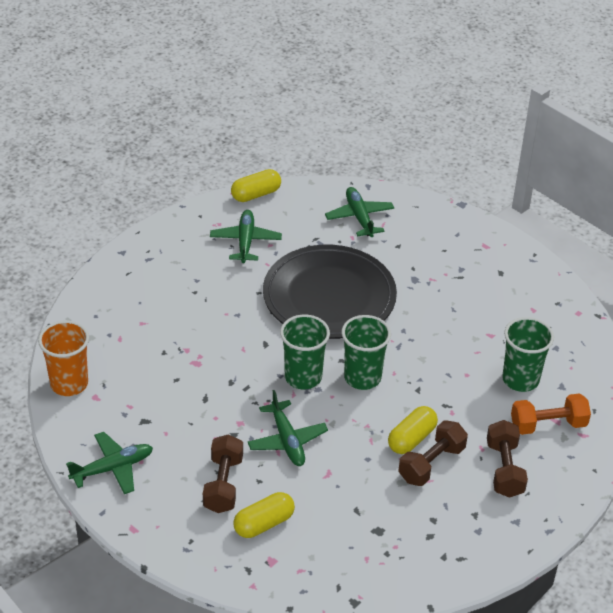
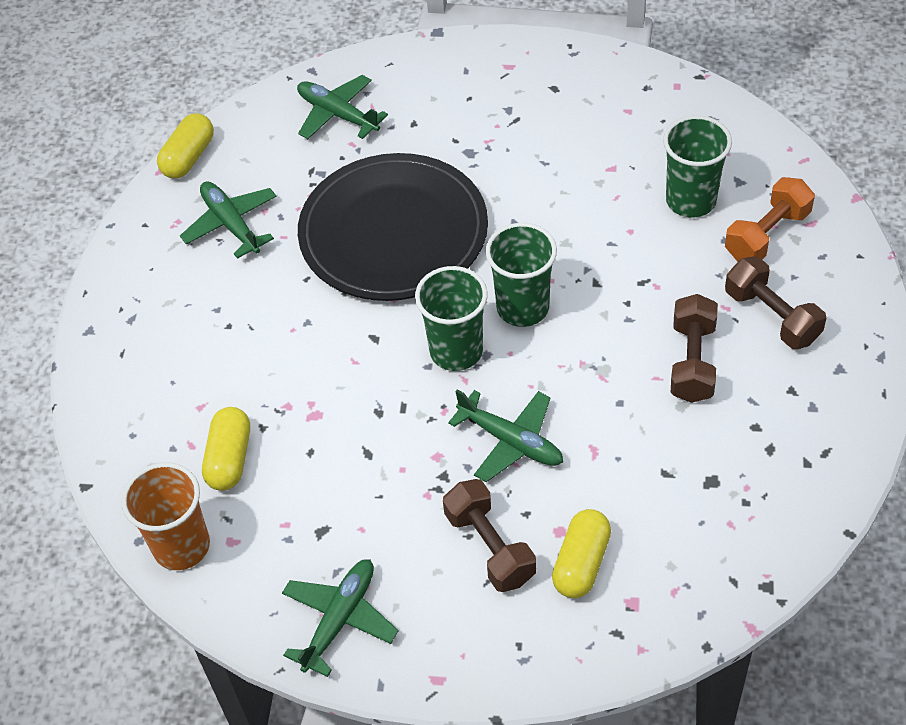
camera: 30 degrees left, 10 degrees up
yellow capsule [388,406,438,454] -> yellow capsule moved to [202,407,250,491]

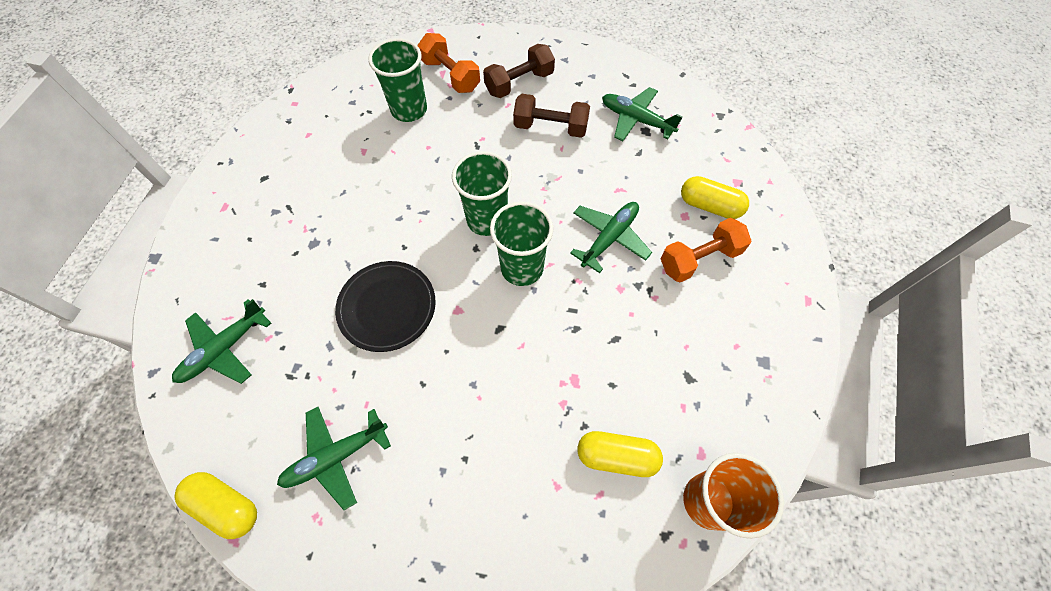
camera: 90 degrees left, 10 degrees up
green plane [282,559,399,677] -> green plane moved to [602,87,683,141]
black plate [298,153,488,301] -> black plate [335,261,436,352], size x0.59
brown dumbbell [443,479,536,592] -> orange dumbbell [660,218,751,283]

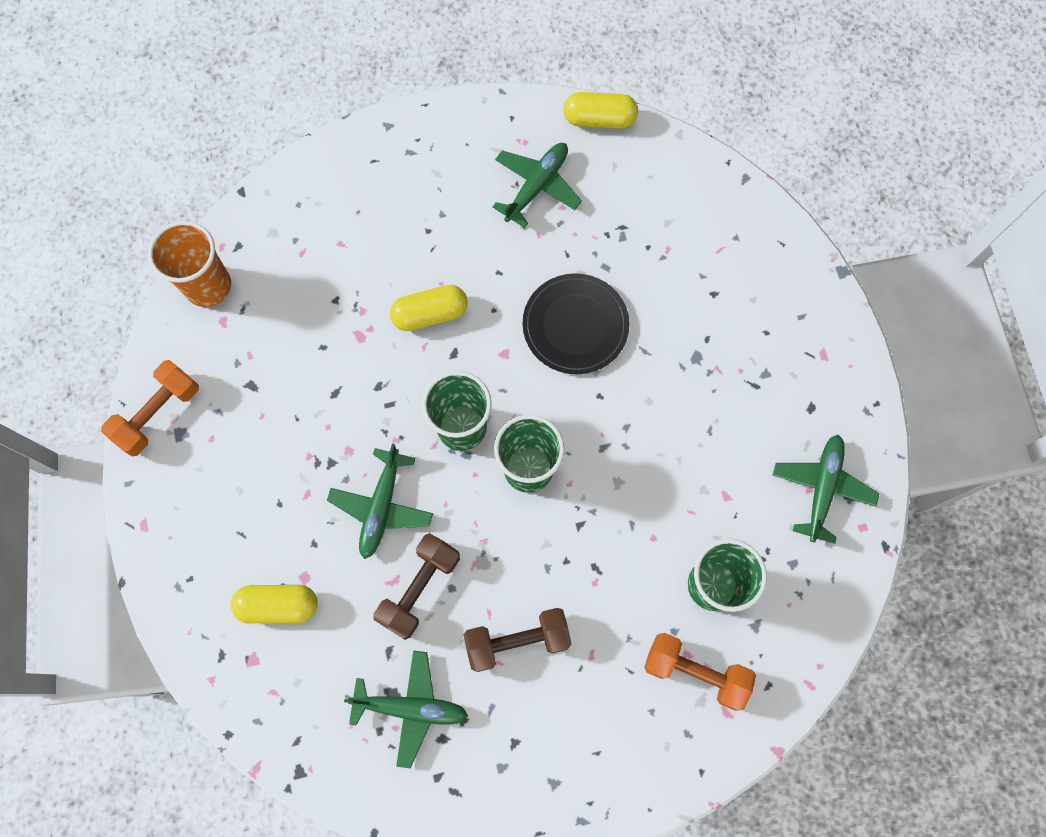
camera: 155 degrees right, 10 degrees up
green plane [172,299,271,384] -> green plane moved to [773,435,879,544]
brown dumbbell [483,44,555,98] -> brown dumbbell moved to [373,533,460,640]
yellow capsule [578,431,663,477] -> yellow capsule moved to [390,285,468,331]
orange dumbbell [660,218,751,283] -> orange dumbbell moved to [101,360,199,457]

